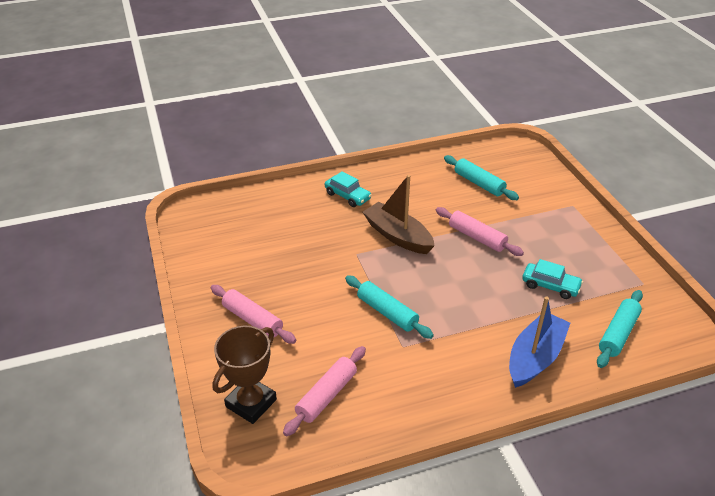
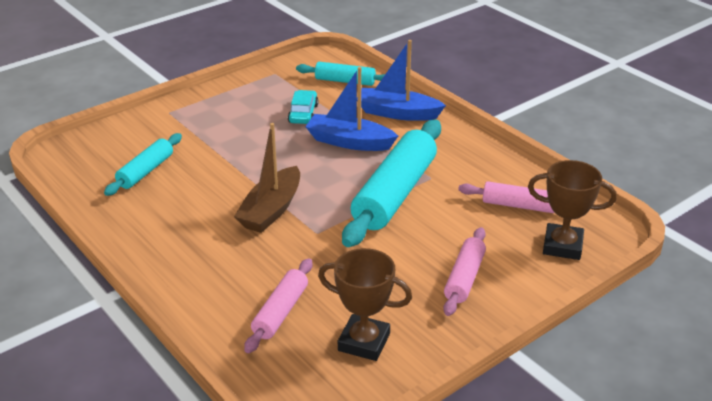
camera: 110 degrees left, 5 degrees down
turquoise car [325,171,372,207] -> none
turquoise rolling pin [345,275,434,339] -> turquoise rolling pin [342,120,441,247], size x1.87
pink rolling pin [436,207,524,256] -> pink rolling pin moved to [244,258,313,353]
none -> blue boat [305,67,398,151]
none -> brown trophy [318,248,412,361]

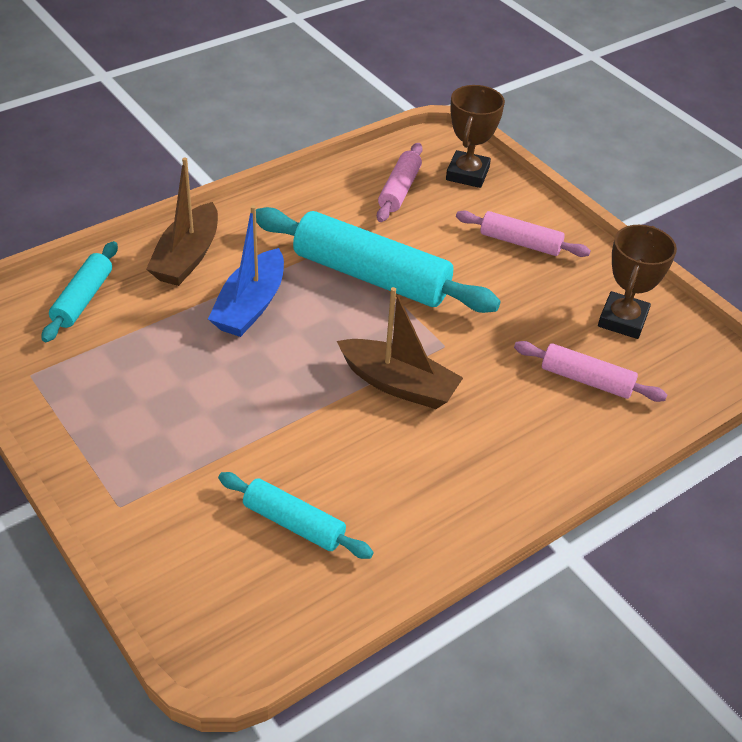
camera: 90 degrees left, 10 degrees up
turquoise car [288,90,319,124] -> none
blue boat [357,40,446,121] -> brown boat [146,157,218,286]

